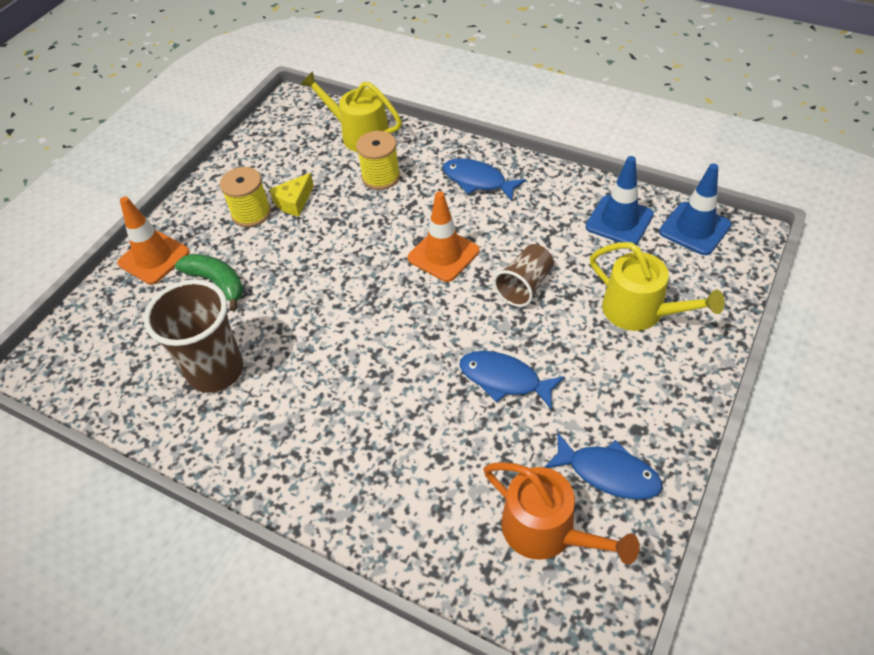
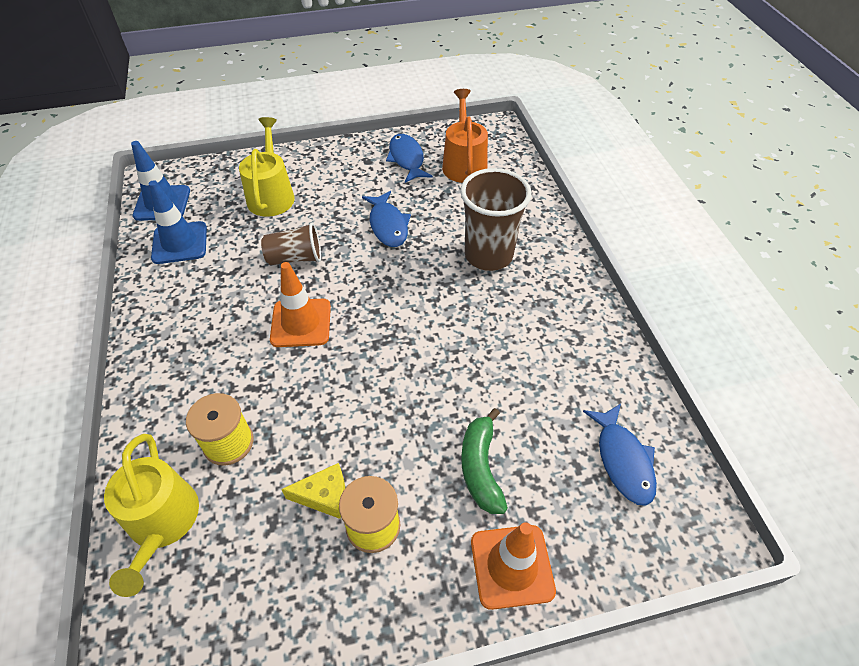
camera: 135 degrees left, 0 degrees up
brown cup [144,279,243,393] -> brown cup moved to [460,168,531,271]
blue fish [443,158,526,201] -> blue fish moved to [583,404,657,506]

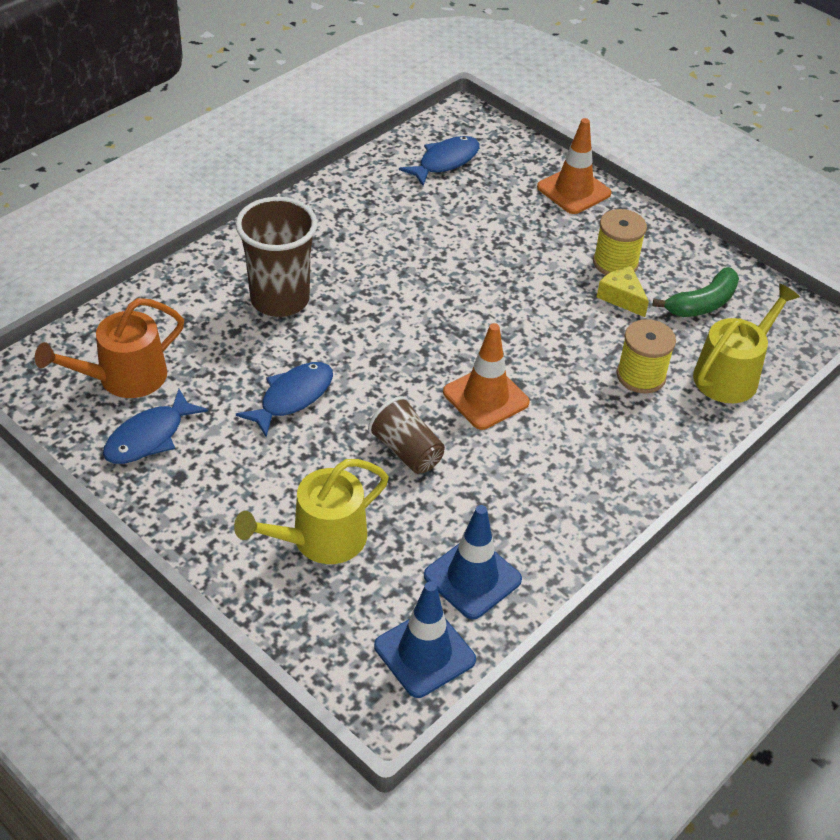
camera: 125 degrees left, 5 degrees down
green banana [461,408,508,514] -> green banana moved to [653,267,739,317]

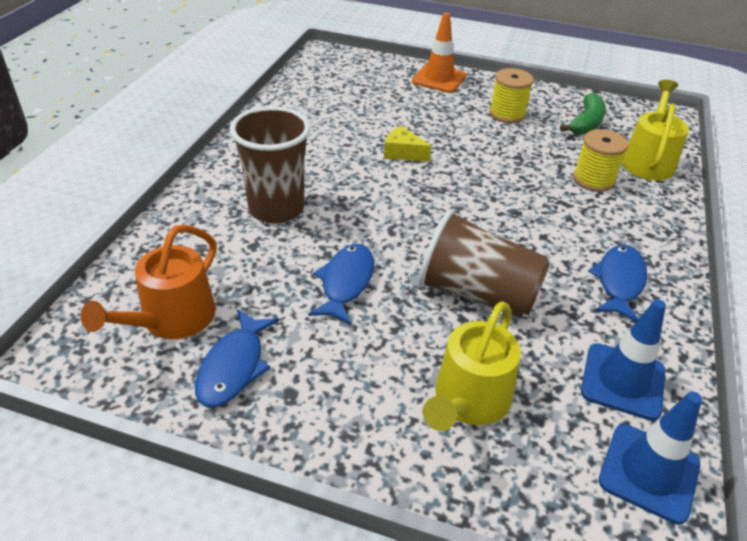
camera: 25 degrees left, 5 degrees down
brown cup [368,396,445,474] -> brown cup [418,209,550,318], size x1.64
blue fish [399,136,480,186] -> blue fish moved to [588,245,647,322]
orange traffic cone [443,323,530,430] -> none
yellow cheese [596,266,649,317] -> yellow cheese moved to [384,126,431,162]

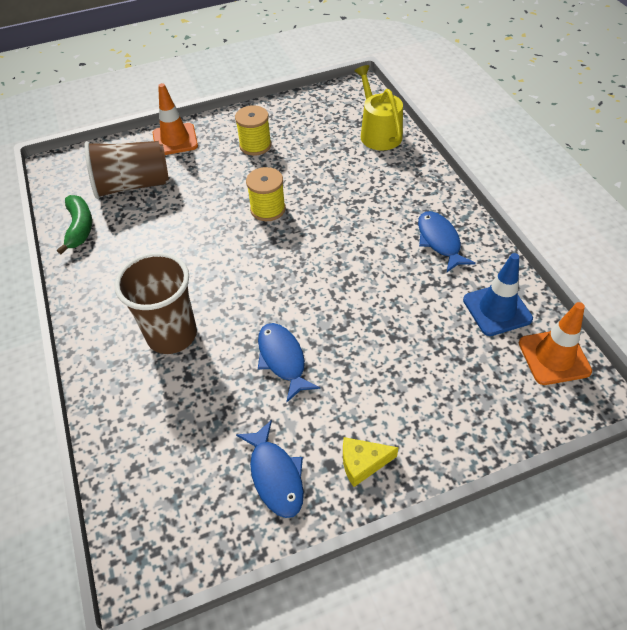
camera: 35 degrees left, 10 degrees up
orange watering can [81,225,217,339] -> none
yellow cheese [384,126,431,162] -> yellow cheese moved to [343,437,399,487]
brown cup [418,209,550,318] -> brown cup moved to [85,141,169,199]
yellow watering can [423,301,521,431] -> none
green banana [560,93,606,135] -> green banana moved to [57,195,92,254]
yellow spool [573,129,628,192] -> yellow spool moved to [246,167,286,221]
blue traffic cone [599,392,702,525] -> orange traffic cone [519,302,592,385]

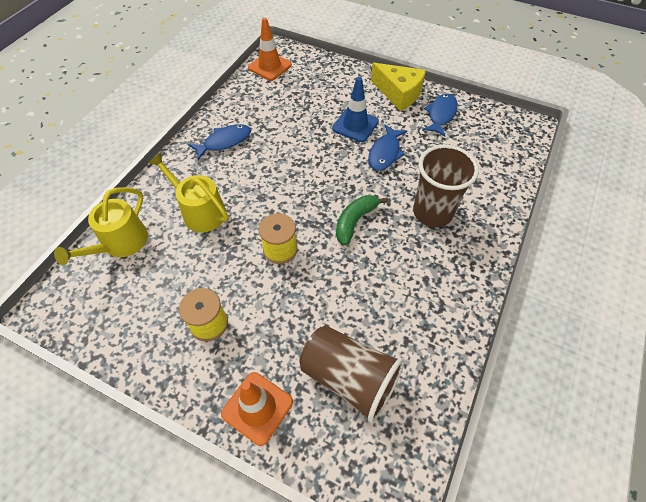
camera: 135 degrees left, 5 degrees up
green banana [57,195,92,254] -> green banana moved to [336,195,388,245]
yellow cheese [343,437,399,487] -> yellow cheese [371,63,426,111], size x1.73
blue fish [418,211,476,272] -> blue fish turned 150 degrees counterclockwise [188,124,251,160]
blue traffic cone [463,253,533,336] -> blue traffic cone moved to [332,77,379,142]
none -> yellow watering can [148,153,228,232]

